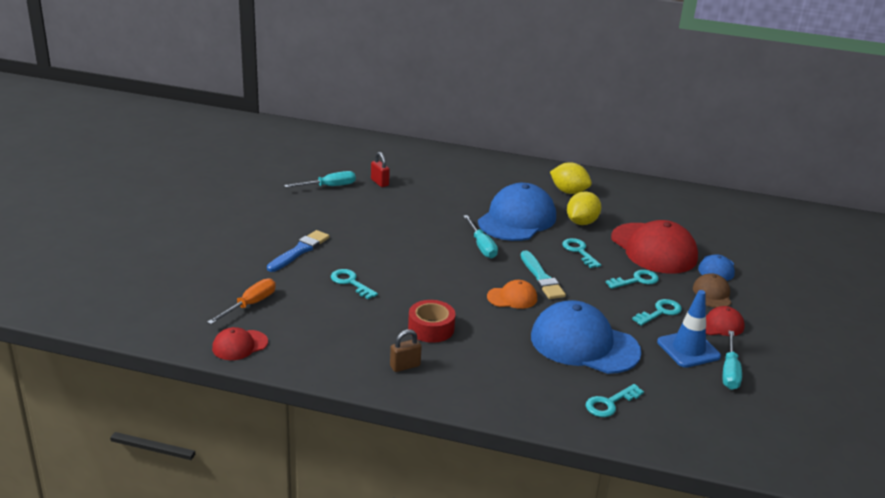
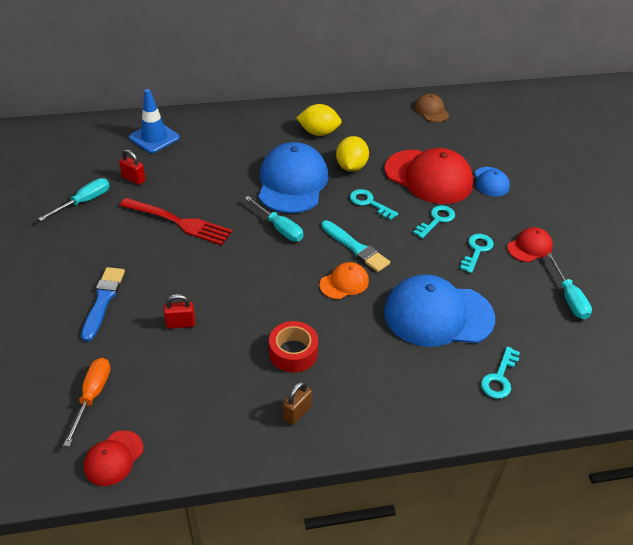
camera: 25 degrees left, 15 degrees up
turquoise key [331,269,378,299] -> red padlock [164,294,195,329]
blue traffic cone [657,290,721,368] -> blue traffic cone moved to [129,89,180,153]
brown cap [693,273,731,308] -> brown cap moved to [415,94,449,122]
none -> red fork [120,198,232,245]

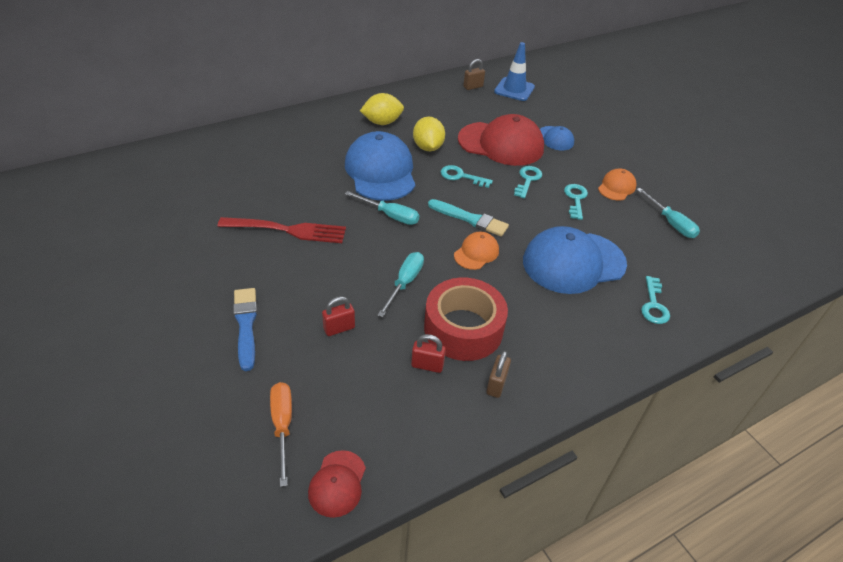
camera: 20 degrees left, 0 degrees up
turquoise screwdriver [38,178,110,221] -> turquoise screwdriver moved to [378,252,424,317]
red padlock [119,149,146,185] -> red padlock moved to [411,334,446,373]
blue traffic cone [129,89,180,153] -> blue traffic cone moved to [494,42,535,101]
red tape [269,321,318,373] -> red tape [424,278,508,361], size x1.60
brown cap [415,94,449,122] -> brown padlock [463,59,485,90]
red cap [507,227,553,262] -> orange cap [598,169,636,200]

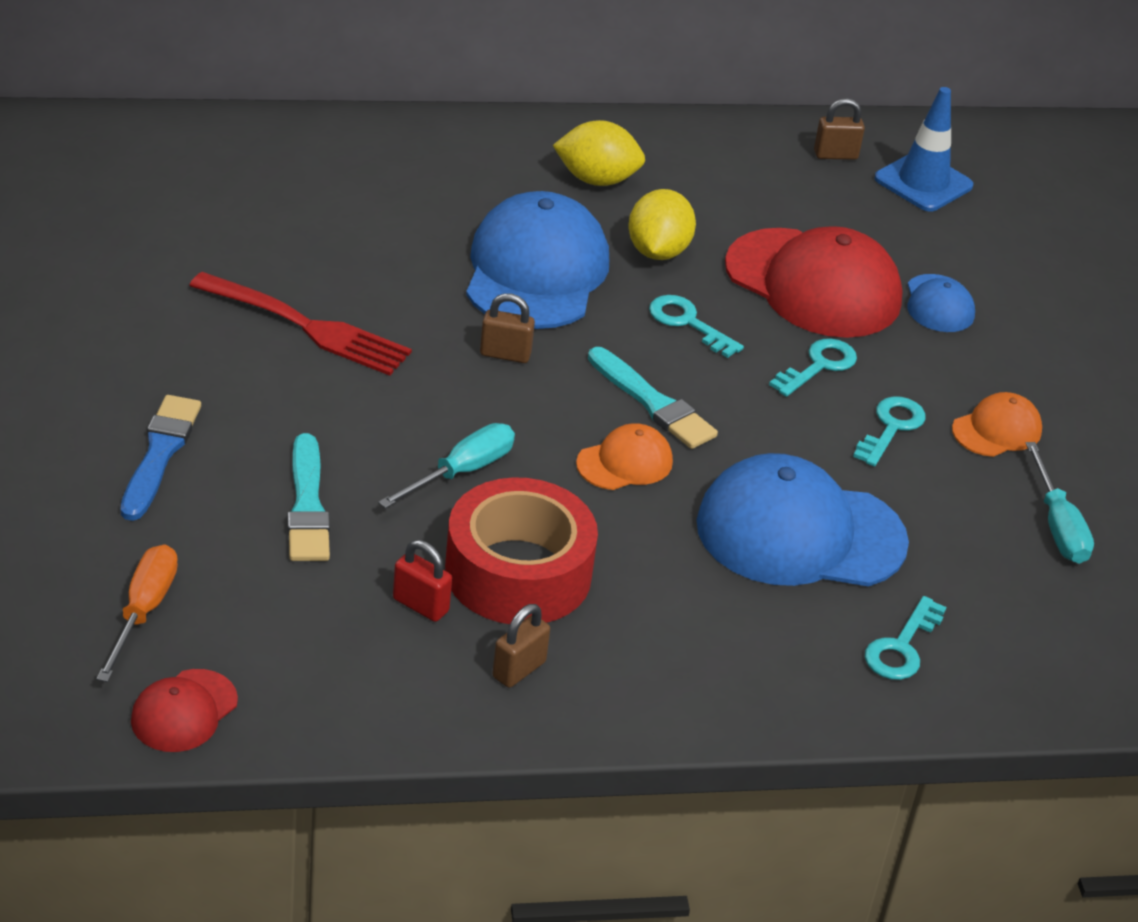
camera: 20 degrees right, 5 degrees down
red padlock [322,296,355,336] -> turquoise brush [287,433,330,561]
turquoise screwdriver [345,191,419,225] -> brown padlock [480,293,535,363]

